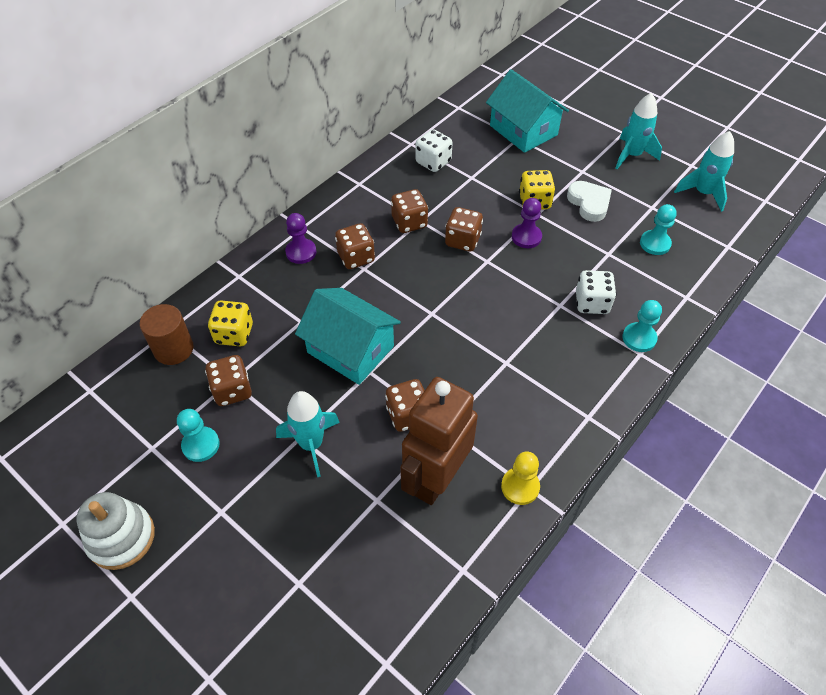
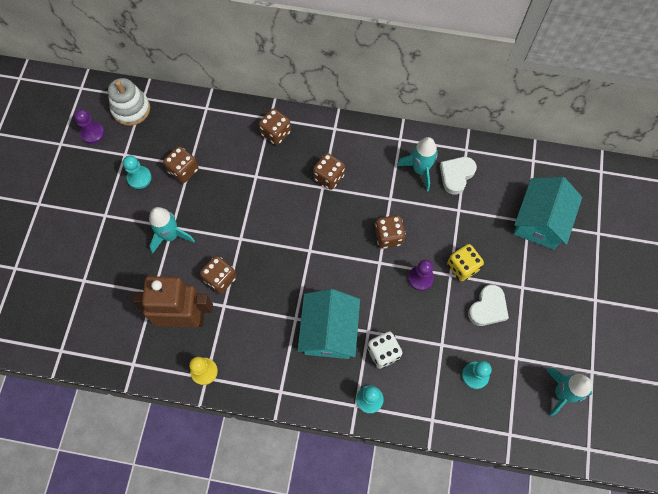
camera: 60 degrees right, 15 degrees up
white stacking toy [76,492,155,570] -> white stacking toy moved to [108,78,150,126]
brown cylinder [140,304,194,365] -> none
yellow dice [208,301,253,346] -> none
purple pawn [285,213,317,264] -> purple pawn moved to [74,109,105,144]
turquoise house [295,288,401,385] -> turquoise house moved to [297,289,360,359]
brown dice [391,189,428,233] -> brown dice moved to [259,109,291,145]
white dice [415,129,452,172] -> white heart [440,157,477,195]
turquoise rocket [615,93,662,169] -> turquoise rocket moved to [397,137,438,191]

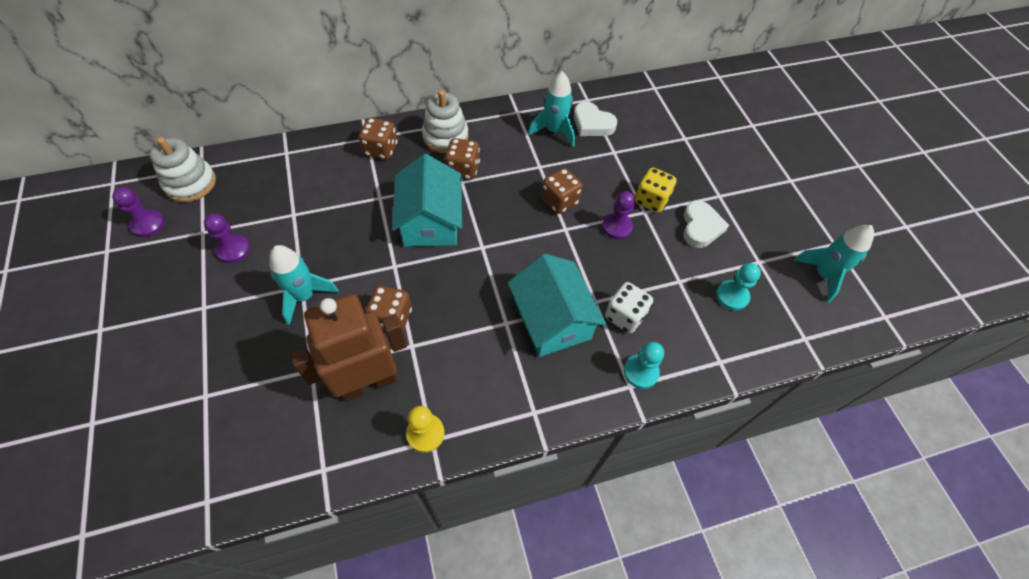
camera: 30 degrees left, 10 degrees down
turquoise pawn [123,155,152,189] -> purple pawn [204,214,250,263]
brown dice [163,146,199,183] -> none
white heart [440,157,477,195] -> white heart turned 60 degrees counterclockwise [574,102,617,136]
turquoise house [514,177,582,250] -> turquoise house moved to [392,154,462,247]
none -> white stacking toy [422,90,469,153]

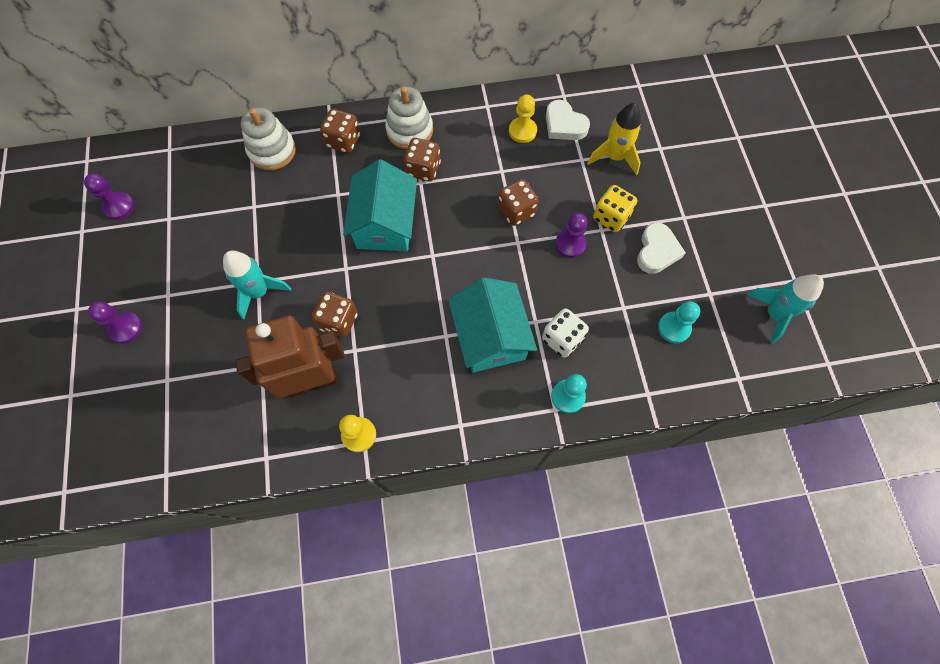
camera: 10 degrees right, 10 degrees up
white stacking toy [150,137,216,202] -> white stacking toy moved to [241,108,296,170]
purple pawn [204,214,250,263] -> purple pawn moved to [88,301,142,343]
turquoise rocket [528,71,575,147] -> yellow pawn [509,95,537,143]
none -> yellow rocket [587,103,641,175]

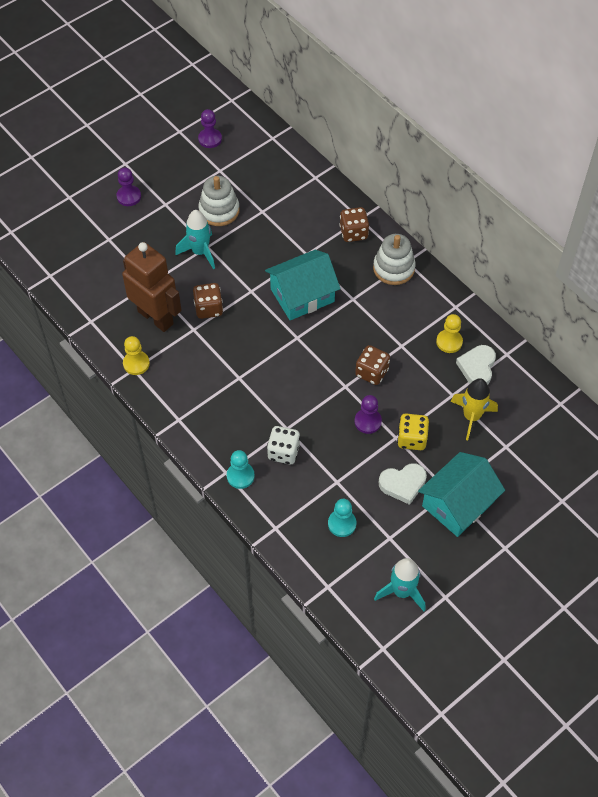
camera: 60 degrees right, 10 degrees down
white stacking toy [241,108,296,170] -> white stacking toy moved to [199,176,239,226]
brown dice [404,138,441,181] -> none
turquoise house [448,277,537,373] -> turquoise house moved to [418,452,505,537]

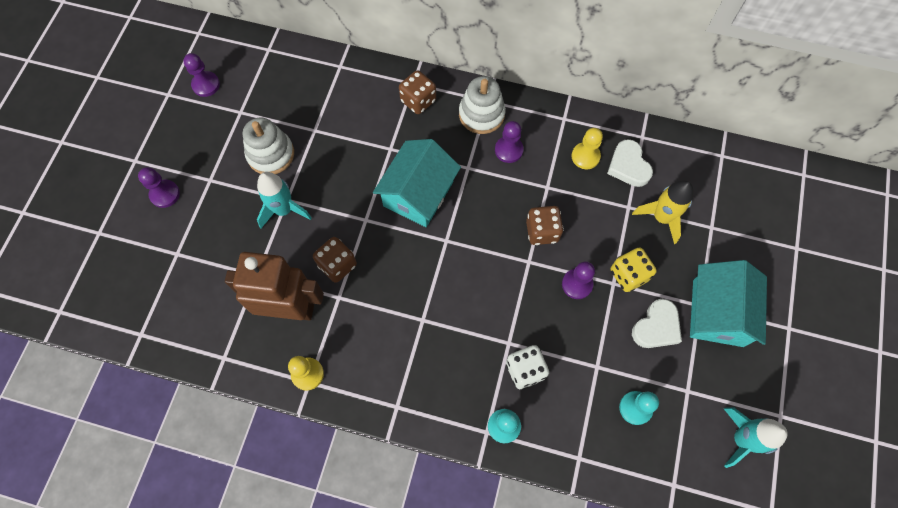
camera: 35 degrees left, 10 degrees up
none -> purple pawn [495,121,524,163]

